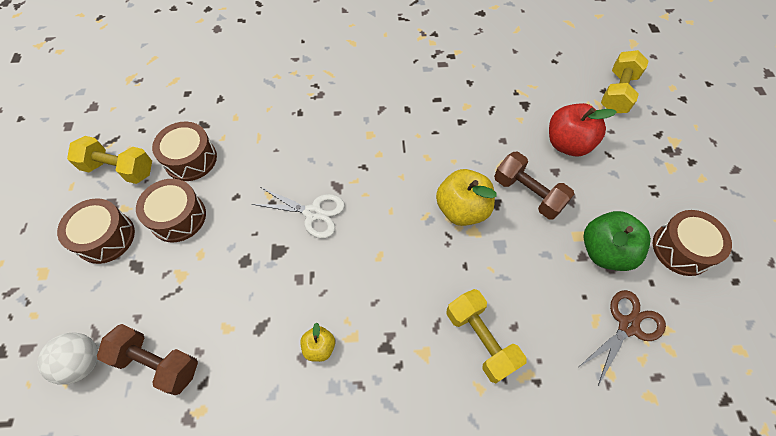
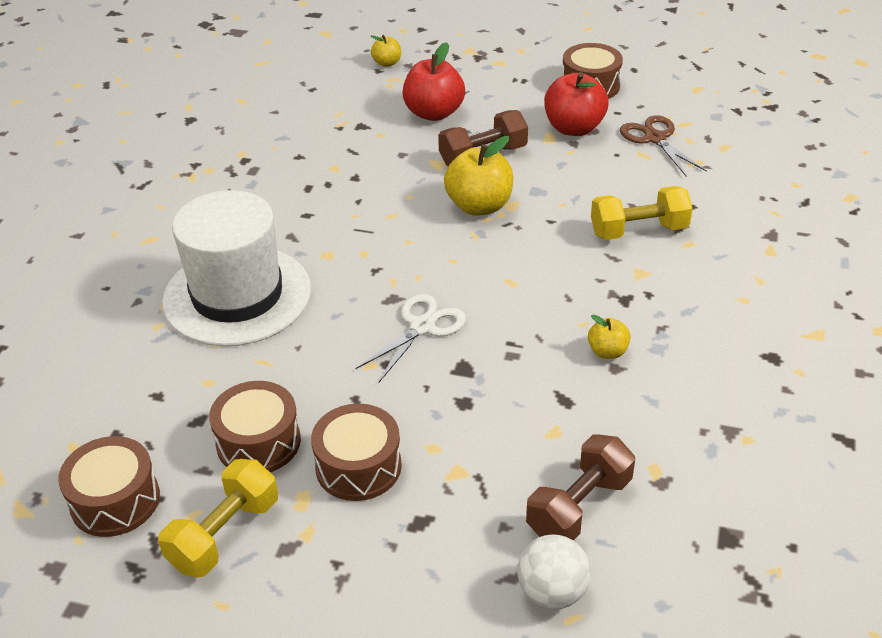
camera: 70 degrees left, 20 degrees down
brown drum [57,198,135,264] -> brown drum moved to [58,436,160,537]
green apple [583,211,651,271] -> red apple [544,72,609,136]
yellow dumbbell [601,50,649,113] -> yellow apple [371,35,401,67]
none -> white hat [162,190,311,346]

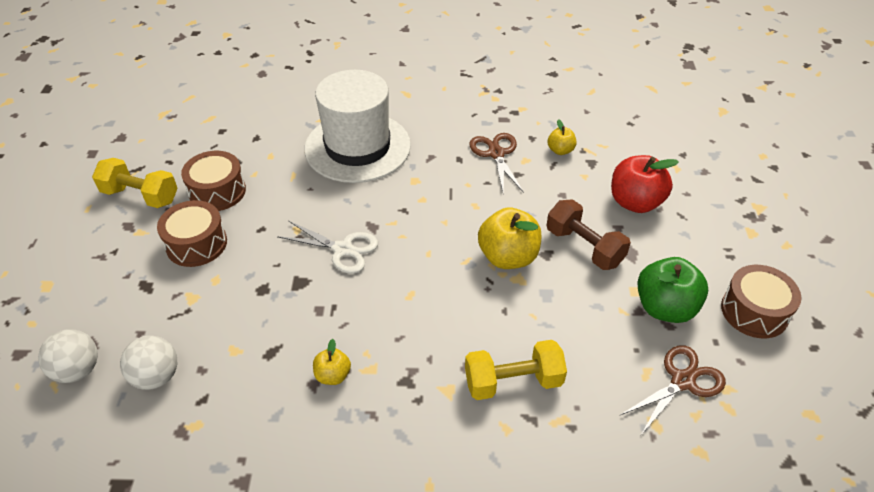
camera: 75 degrees right, 5 degrees up
brown drum [58,436,160,537] -> none
yellow apple [371,35,401,67] -> yellow apple moved to [547,119,576,155]
brown dumbbell [526,434,635,541] -> white ball [120,336,177,390]
red apple [544,72,609,136] -> green apple [637,257,708,323]
yellow dumbbell [591,186,693,240] -> yellow dumbbell turned 75 degrees counterclockwise [465,340,567,400]
none -> brown scissors [469,133,524,193]

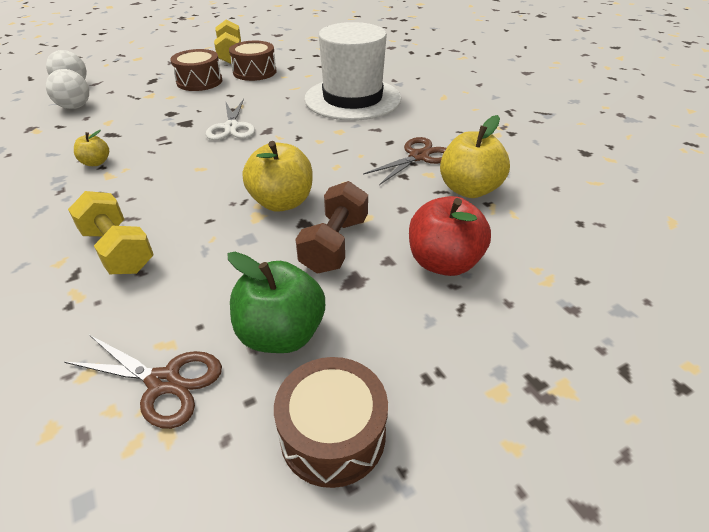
camera: 60 degrees right, 5 degrees down
yellow apple [547,119,576,155] -> yellow apple [440,115,510,198], size x1.91

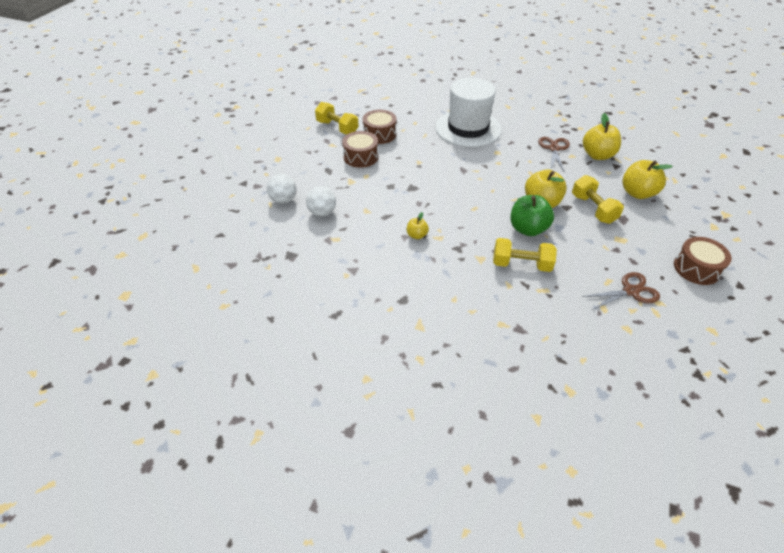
camera: 40 degrees left, 5 degrees up
white scissors [206,99,255,140] -> none
green apple [228,252,325,353] -> green apple moved to [510,195,554,236]
brown dumbbell [295,181,368,274] -> yellow dumbbell [572,175,624,224]
red apple [409,196,491,276] -> yellow apple [622,160,673,199]

